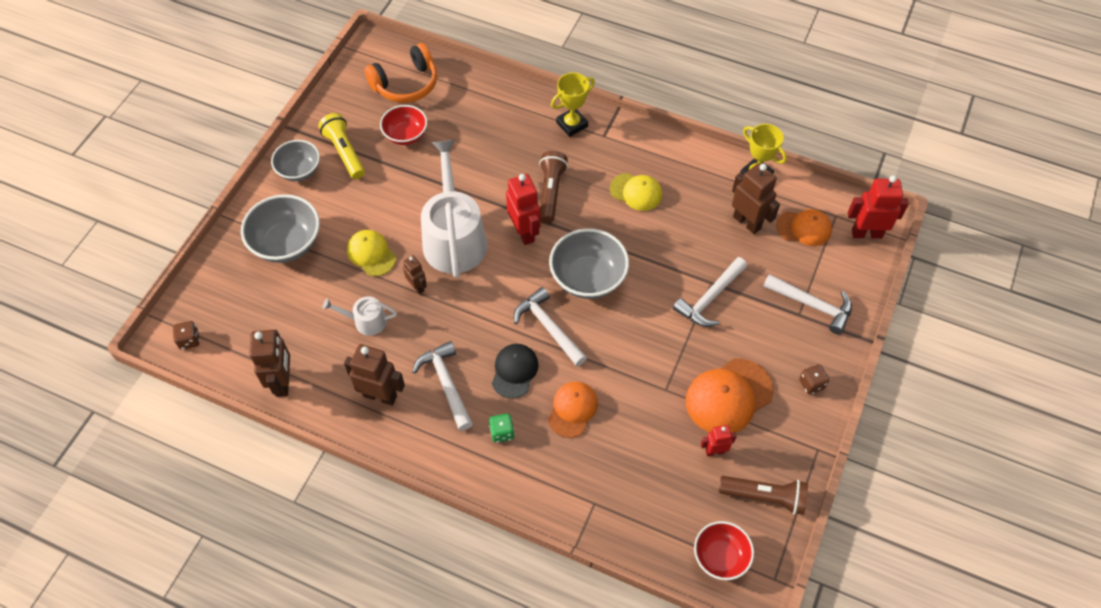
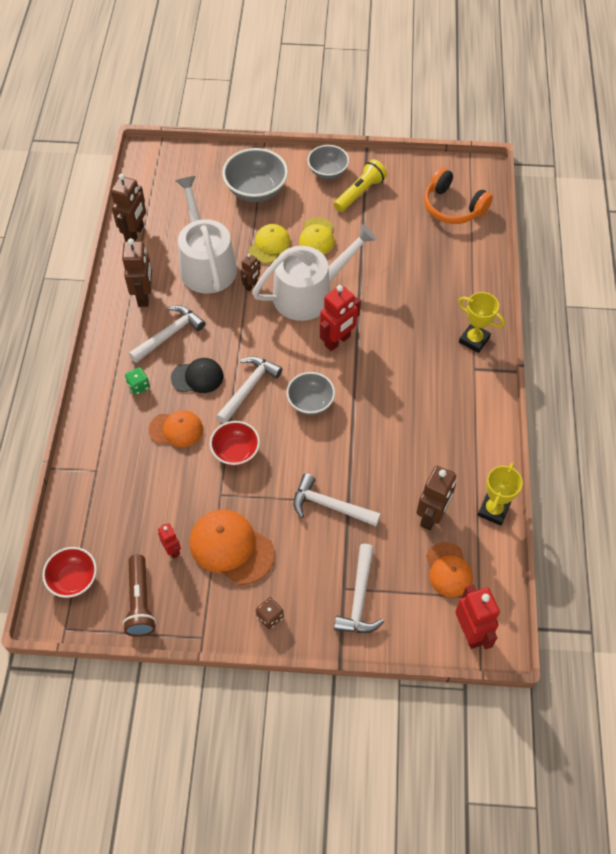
camera: 70 degrees right, 0 degrees up
brown dice [172,321,200,350] -> none
brown robot [249,330,290,397] -> brown robot turned 45 degrees counterclockwise [111,174,146,242]
white watering can [322,296,397,336] -> white watering can [175,176,237,294], size x2.13
red bowl [380,105,427,145] -> red bowl moved to [210,421,260,466]
brown flashlight [539,151,568,223] -> none
grey bowl [549,228,629,299] -> grey bowl [286,372,335,415], size x0.65
yellow cap [610,173,662,211] -> yellow cap moved to [299,218,334,255]

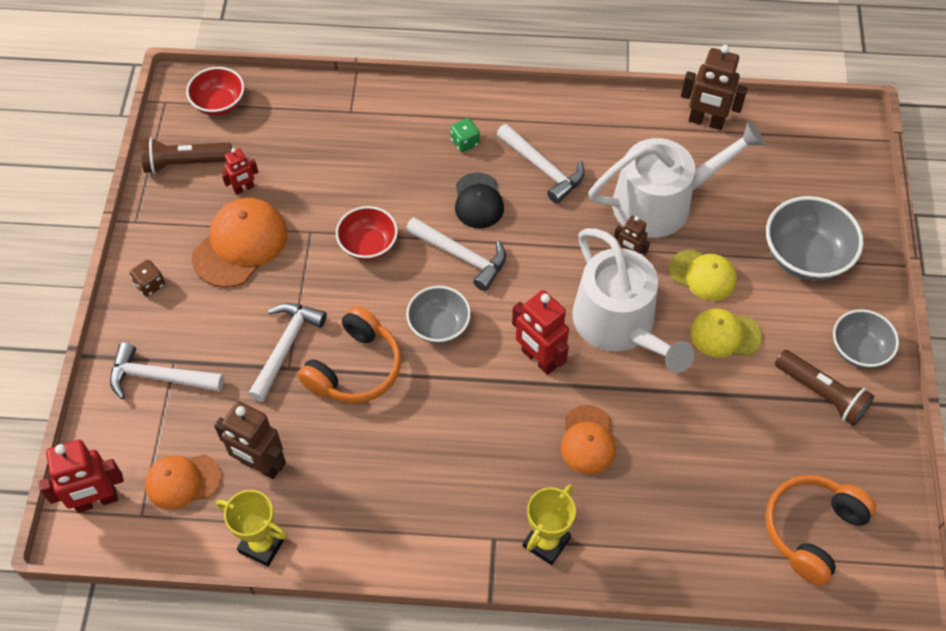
camera: 90 degrees right, 0 degrees up
brown robot [122,238,152,307] -> none
orange cap [149,410,203,447] -> orange cap moved to [561,405,616,475]
yellow flashlight [334,159,387,212] -> brown flashlight [775,350,874,426]
none -> orange headphones [298,306,401,403]

